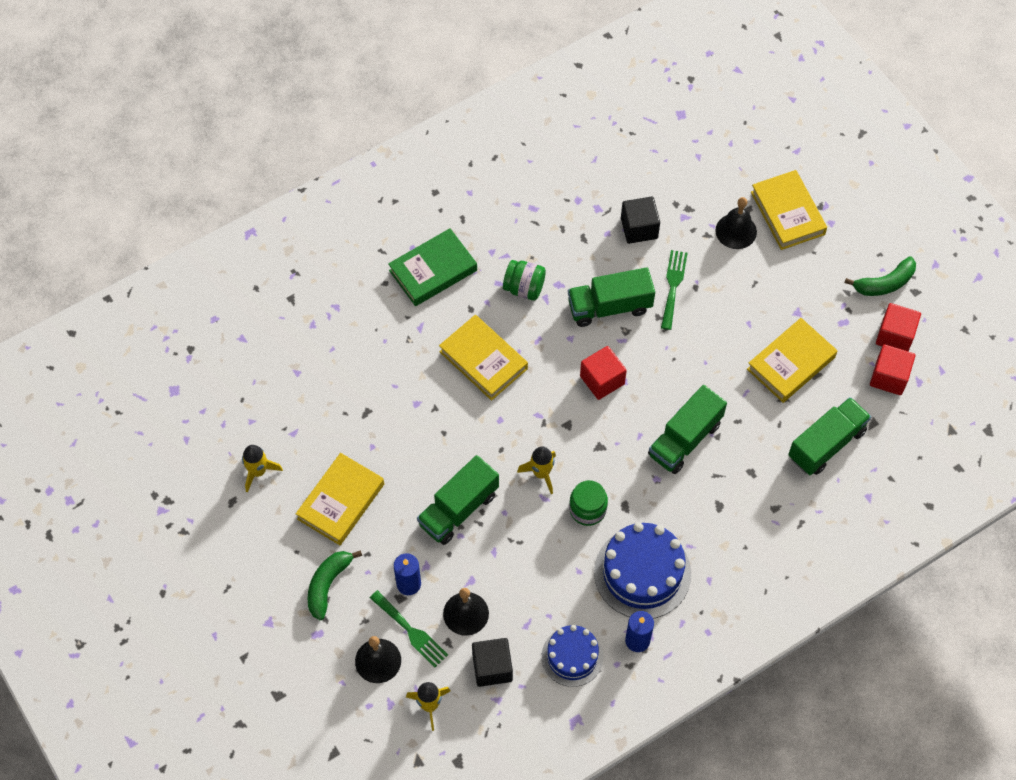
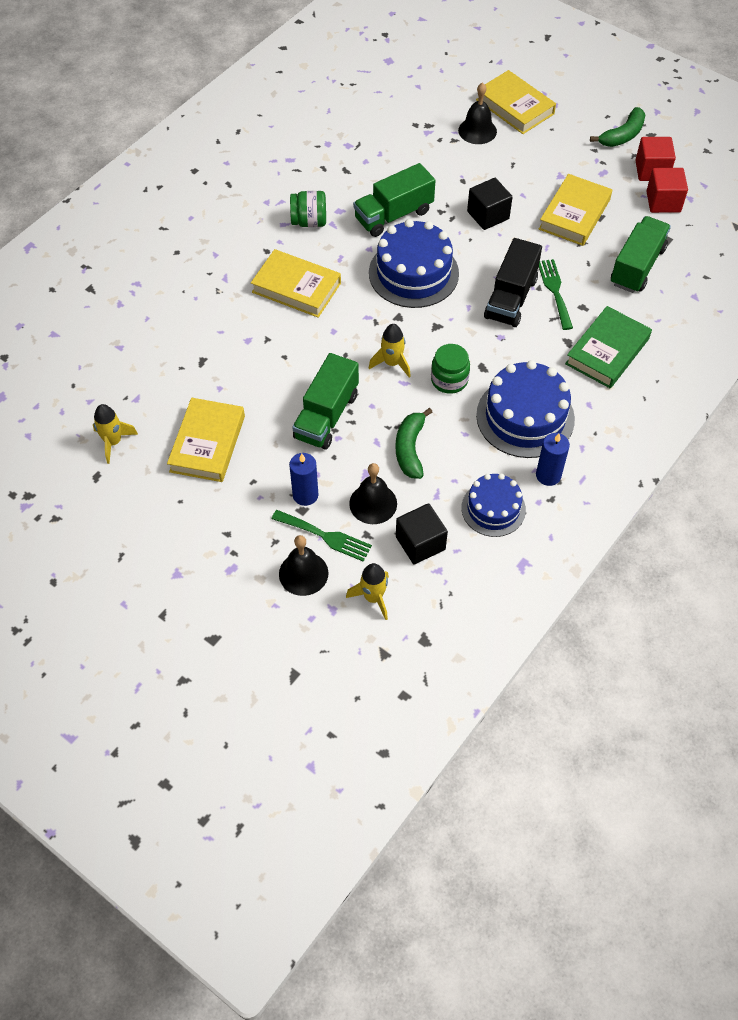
camera: 20 degrees left, 5 degrees down
green banana [308,550,362,620] -> green banana moved to [396,408,432,479]
green book [388,228,477,306] -> green book moved to [565,306,652,388]
red cube [580,346,627,400] -> blue cake [369,219,459,308]
black cube [621,197,660,244] -> black cube moved to [467,178,513,230]
green truck [648,385,727,474] -> black truck [484,238,542,327]
green fork [661,250,688,330] -> green fork moved to [539,259,573,330]

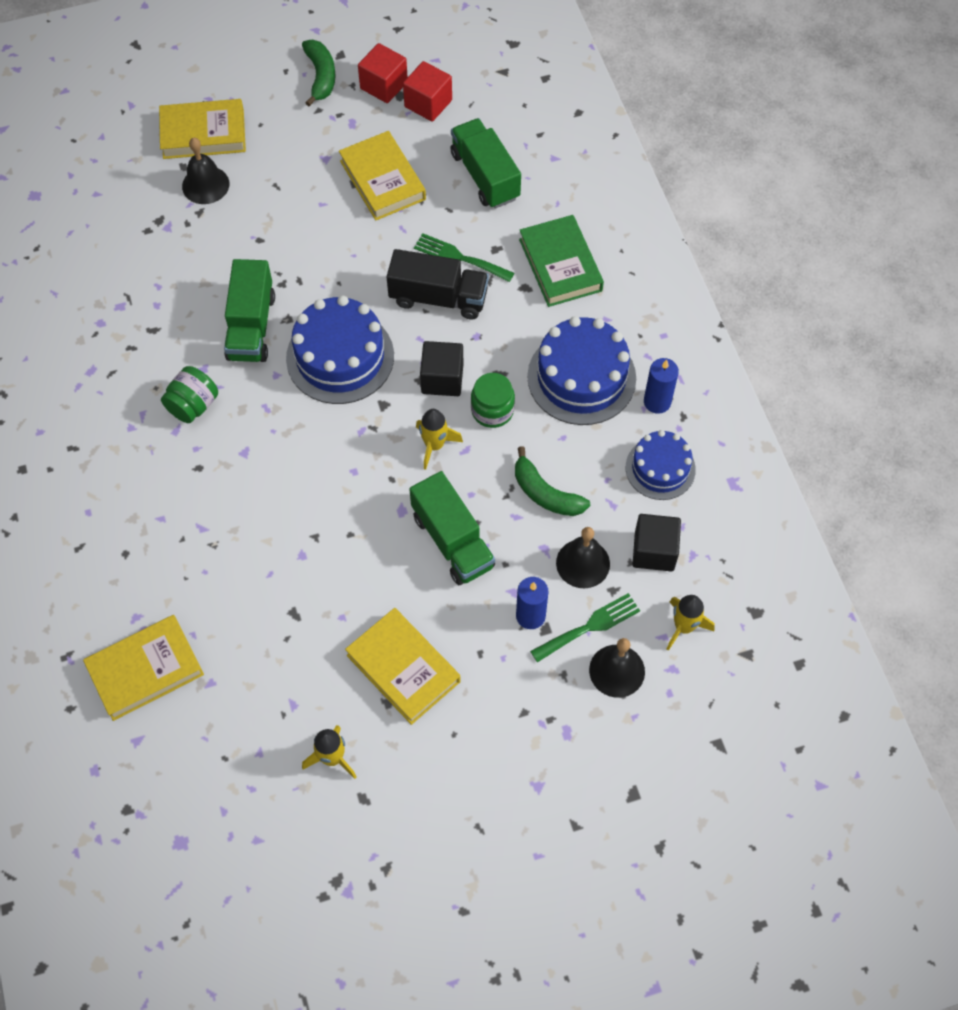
camera: 55 degrees left, 5 degrees up
yellow book [251,249,341,318] -> yellow book moved to [83,615,204,721]
black cube [467,178,513,230] -> black cube moved to [420,341,464,396]
black truck [484,238,542,327] -> black truck turned 45 degrees counterclockwise [387,249,489,320]

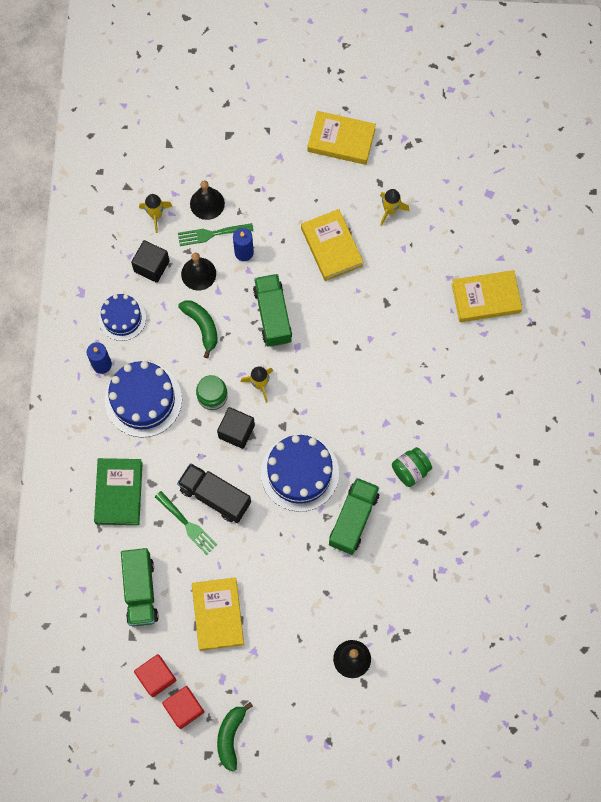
camera: 160 degrees left, 10 degrees up
yellow book [159,99,246,159] -> yellow book moved to [308,111,376,165]

